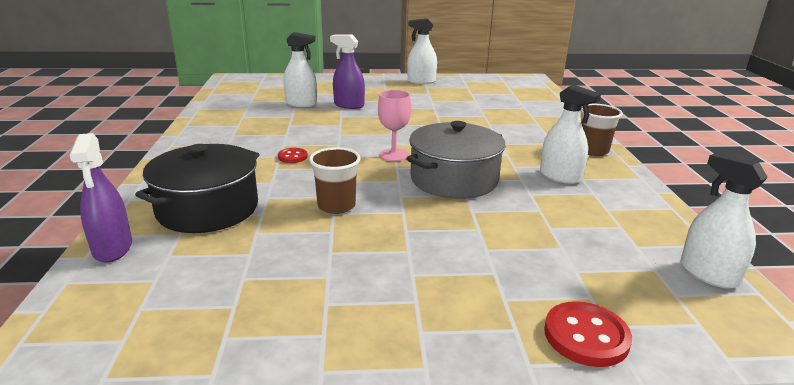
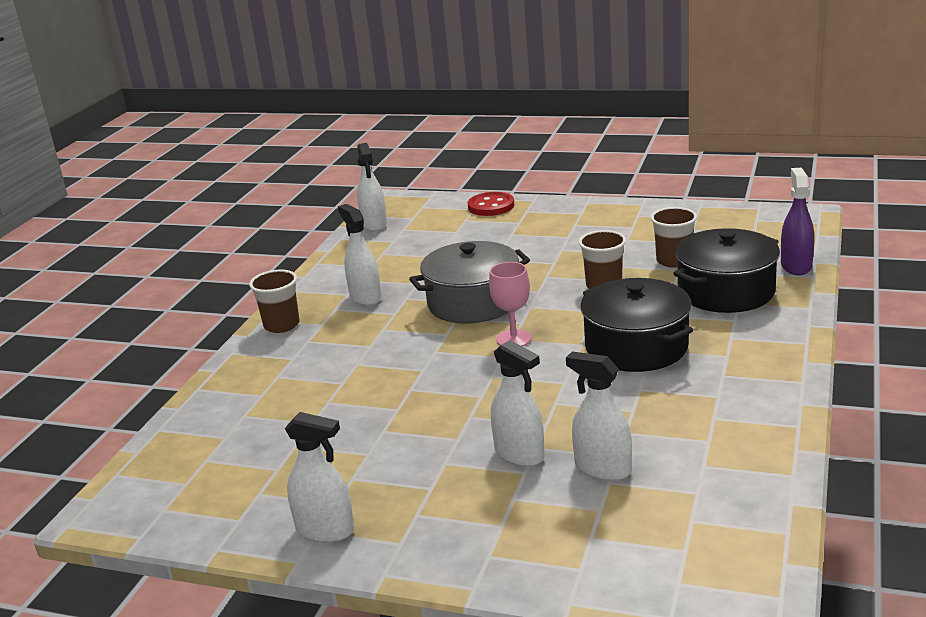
camera: 155 degrees left, 0 degrees up
red button [278,148,308,163] -> black pot [580,278,693,372]
purple spray bottle [330,34,365,109] -> white spray bottle [491,340,544,467]
none -> brown cup [650,207,697,267]

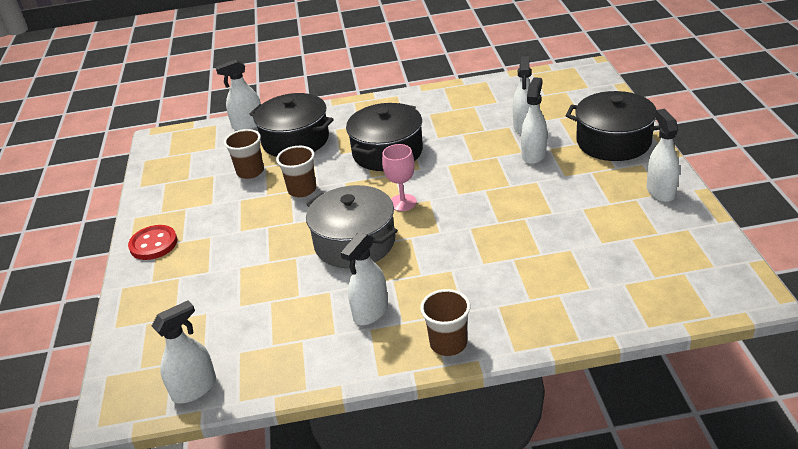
camera: 115 degrees left, 10 degrees up
red button [468,192,514,216] -> red button moved to [128,225,177,260]
purple spray bottle [781,168,815,275] -> white spray bottle [215,59,261,131]
none -> black pot [566,91,660,161]

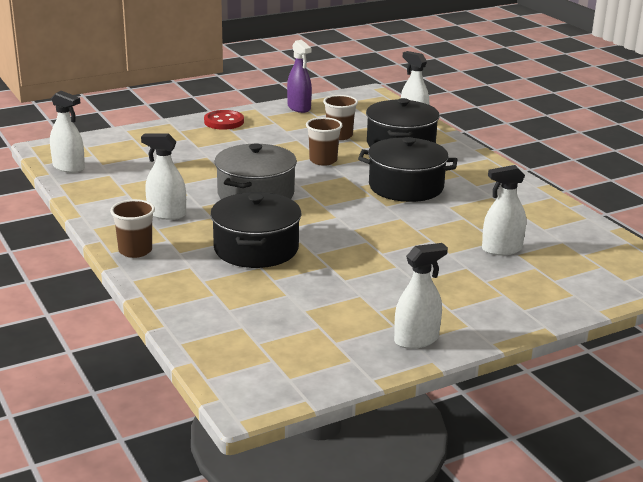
camera: 65 degrees right, 10 degrees down
pink goblet [382,144,417,211] -> none
white spray bottle [521,77,547,164] -> none
black pot [566,91,660,161] -> black pot moved to [210,192,301,268]
none -> purple spray bottle [287,40,312,113]

